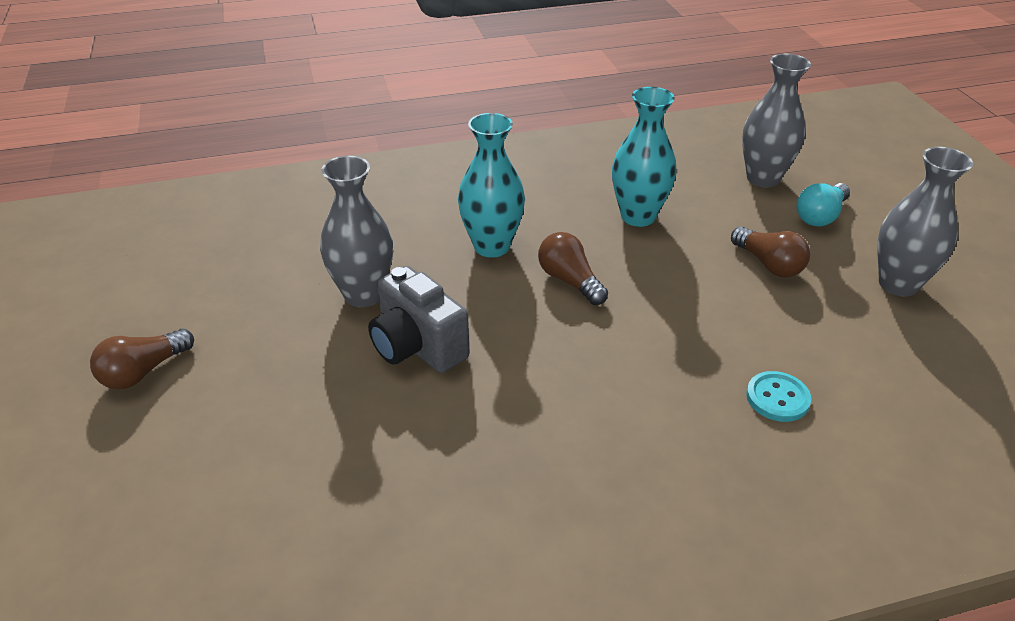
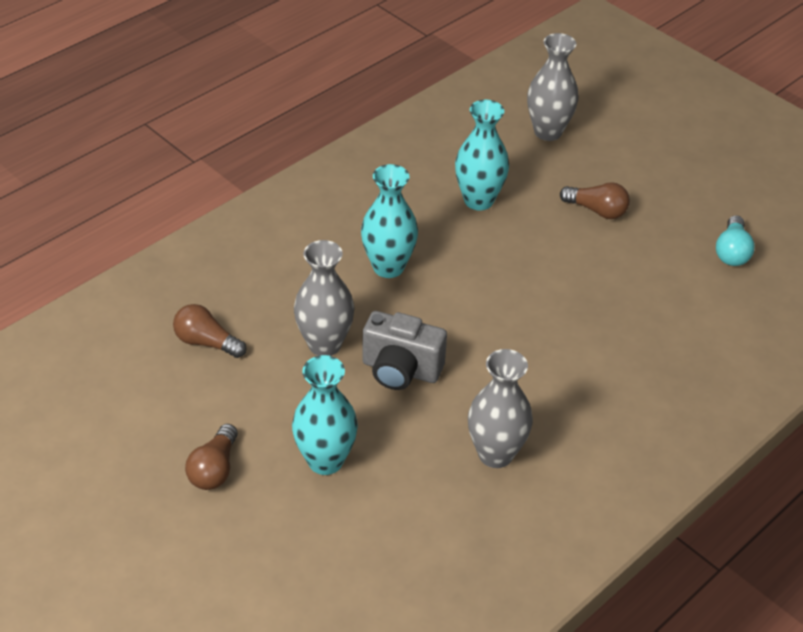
camera: 30 degrees left, 5 degrees up
brown light bulb [538,232,608,305] -> brown light bulb moved to [173,304,247,358]
turquoise button [746,371,811,422] -> none
turquoise light bulb [797,183,850,227] -> turquoise light bulb moved to [716,215,755,266]
grey vase [878,147,973,297] -> grey vase moved to [468,349,533,468]
none -> turquoise vase [292,355,358,475]

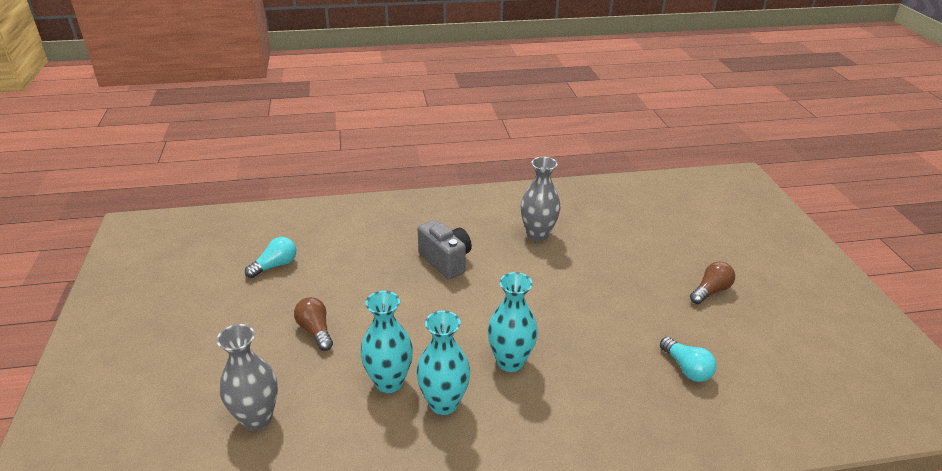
camera: 145 degrees left, 10 degrees down
brown light bulb [173,304,247,358] -> turquoise light bulb [660,337,716,382]
turquoise vase [292,355,358,475] -> turquoise vase moved to [416,310,470,415]
grey vase [294,240,355,356] -> none
grey camera [362,311,447,390] -> grey camera moved to [418,220,472,279]

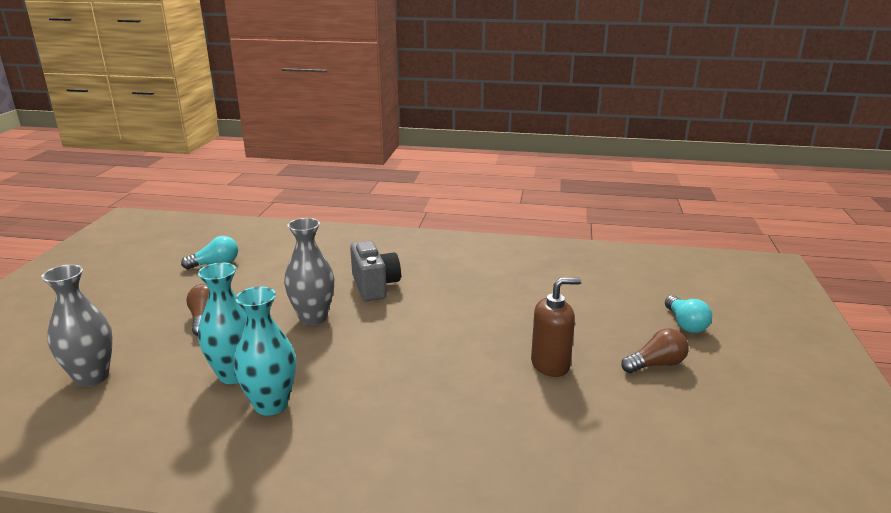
camera: 20 degrees right, 10 degrees down
turquoise vase [487,272,538,372] -> none
grey vase [521,157,561,241] -> grey vase moved to [284,218,334,325]
turquoise light bulb [660,337,716,382] -> turquoise light bulb moved to [665,295,712,333]
none -> brown soap dispenser [531,278,581,377]

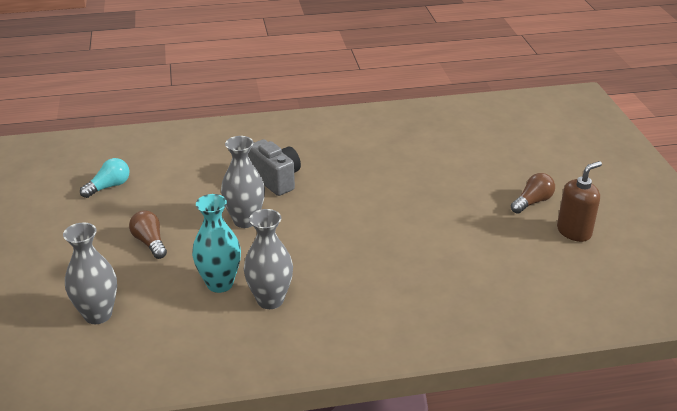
camera: 20 degrees left, 10 degrees up
turquoise vase [234,286,296,416] -> grey vase [244,209,293,309]
brown soap dispenser [531,278,581,377] -> brown soap dispenser moved to [557,161,602,242]
turquoise light bulb [665,295,712,333] -> none

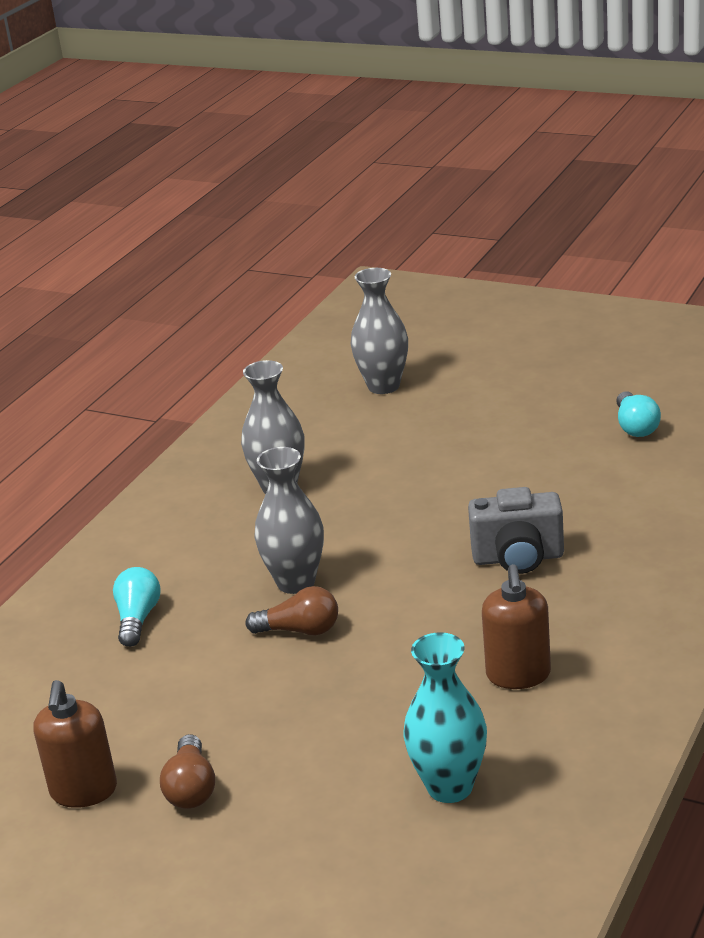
camera: 130 degrees right, 5 degrees down
brown light bulb [129,210,167,259] -> brown light bulb moved to [245,586,338,635]
turquoise vase [192,194,241,293] -> turquoise vase moved to [404,632,487,803]
grey vase [221,136,265,228] -> grey vase moved to [255,447,324,594]
none -> turquoise light bulb [113,567,161,647]
none -> brown soap dispenser [482,564,551,689]

